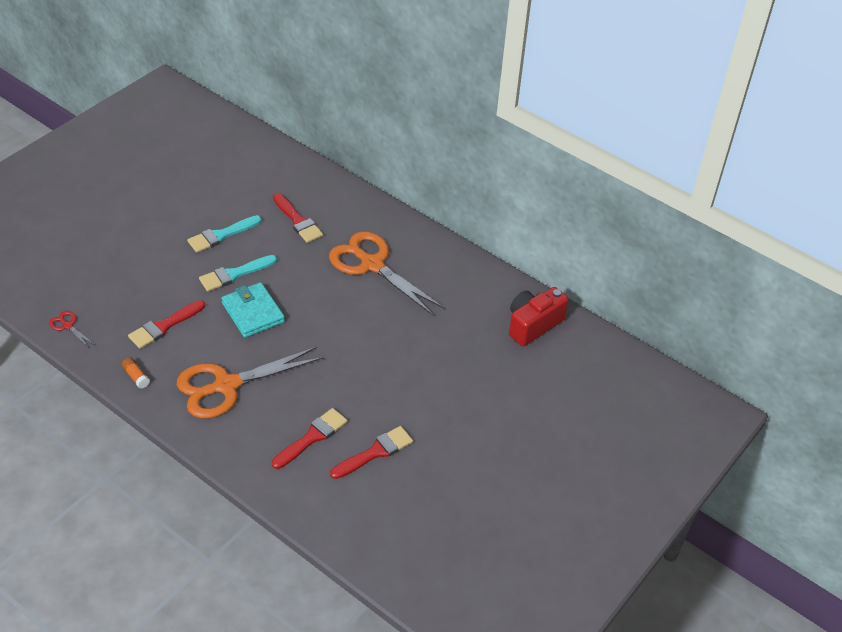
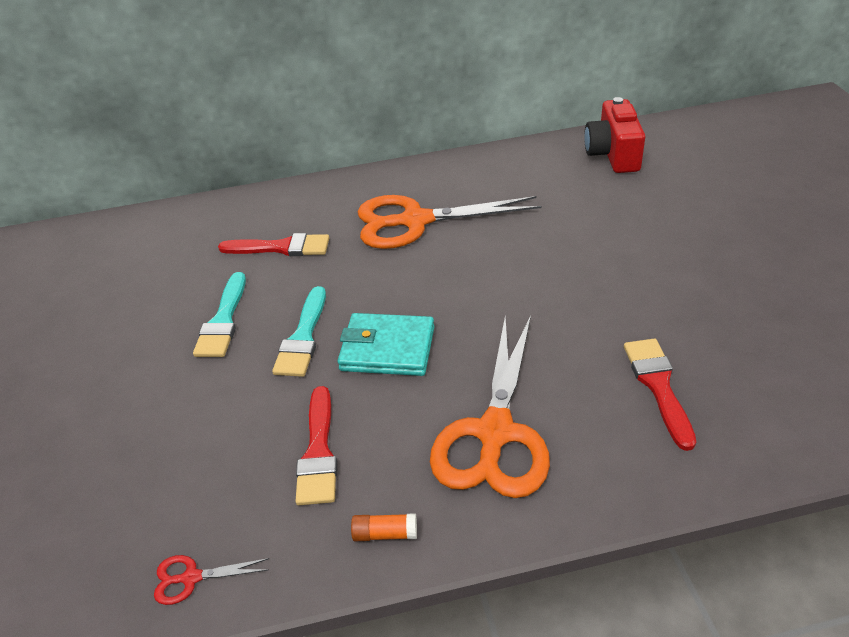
camera: 45 degrees left, 5 degrees down
red brush [330,426,413,479] -> none

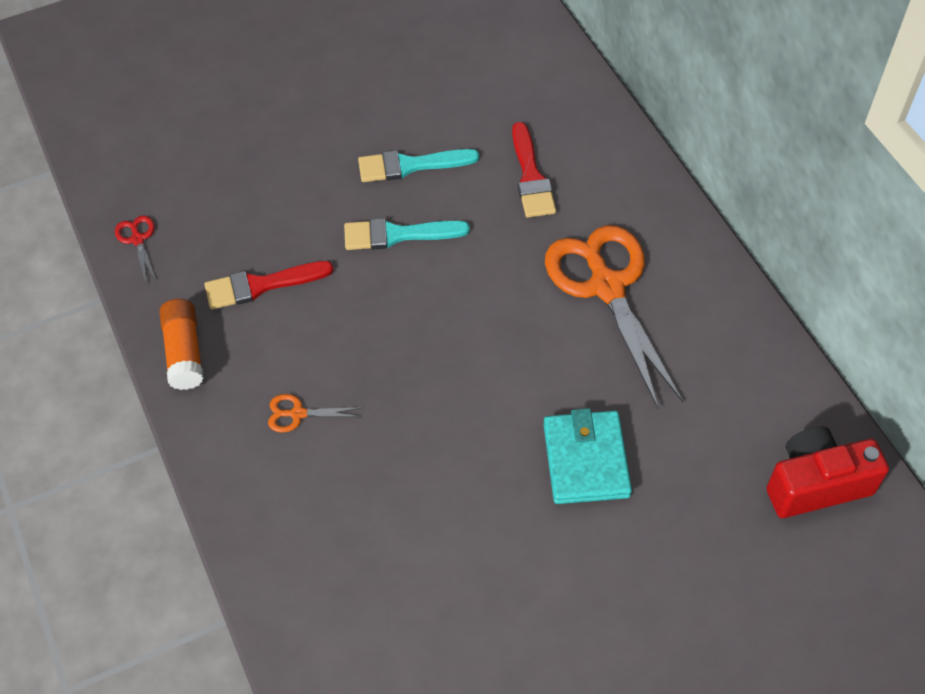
camera: 75 degrees right, 15 degrees up
turquoise wallet [338,313,434,376] -> turquoise wallet moved to [543,408,632,504]
orange glue stick [351,513,417,541] -> orange glue stick [159,299,204,390], size x1.70
orange scissors [430,316,550,498] -> orange scissors [268,394,362,433], size x0.41
red brush [624,338,696,451] -> none

